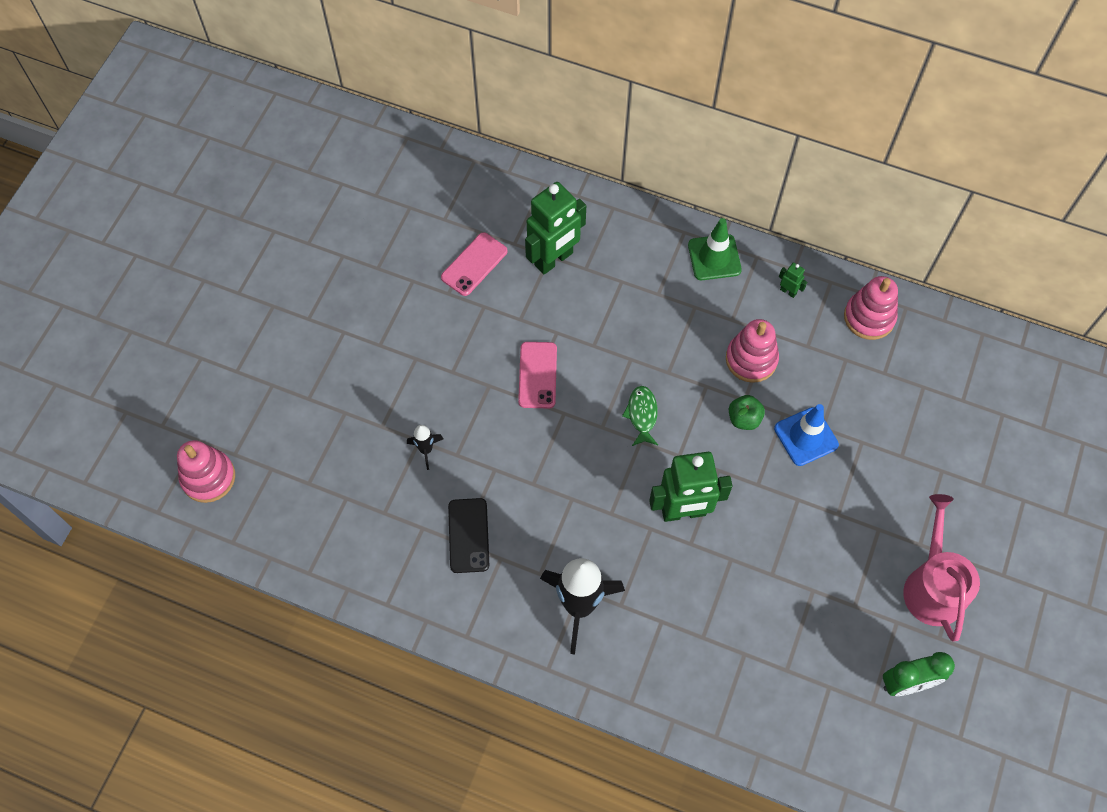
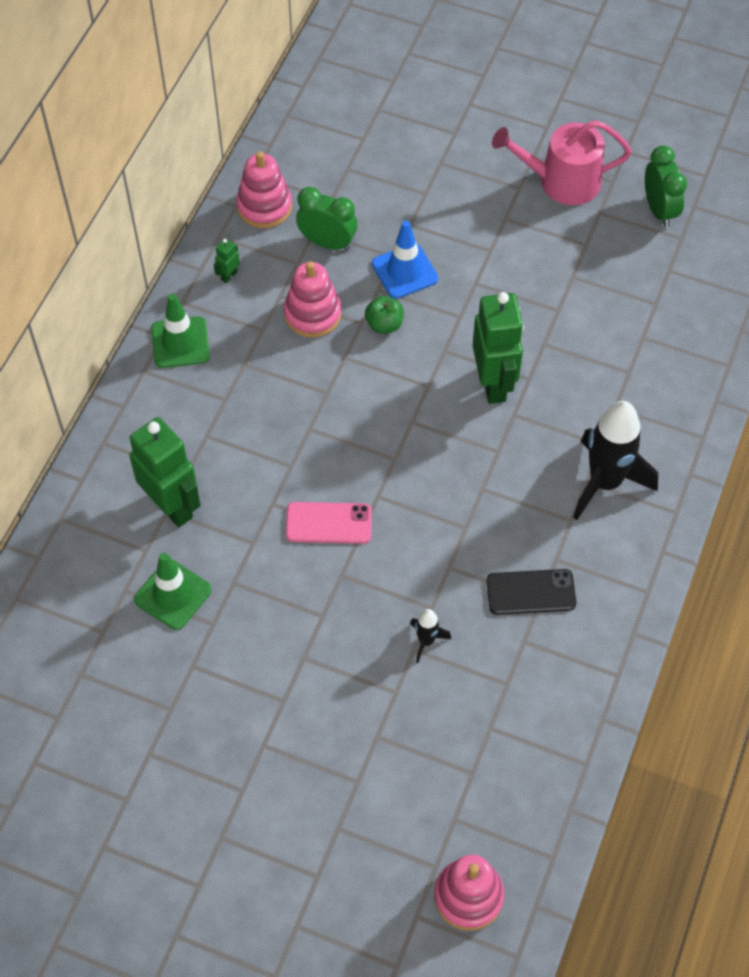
camera: 90 degrees left, 5 degrees down
pink phone [441,233,508,296] -> green traffic cone [134,553,212,630]
green fish [622,386,658,446] -> none
none -> green clock [296,187,357,251]

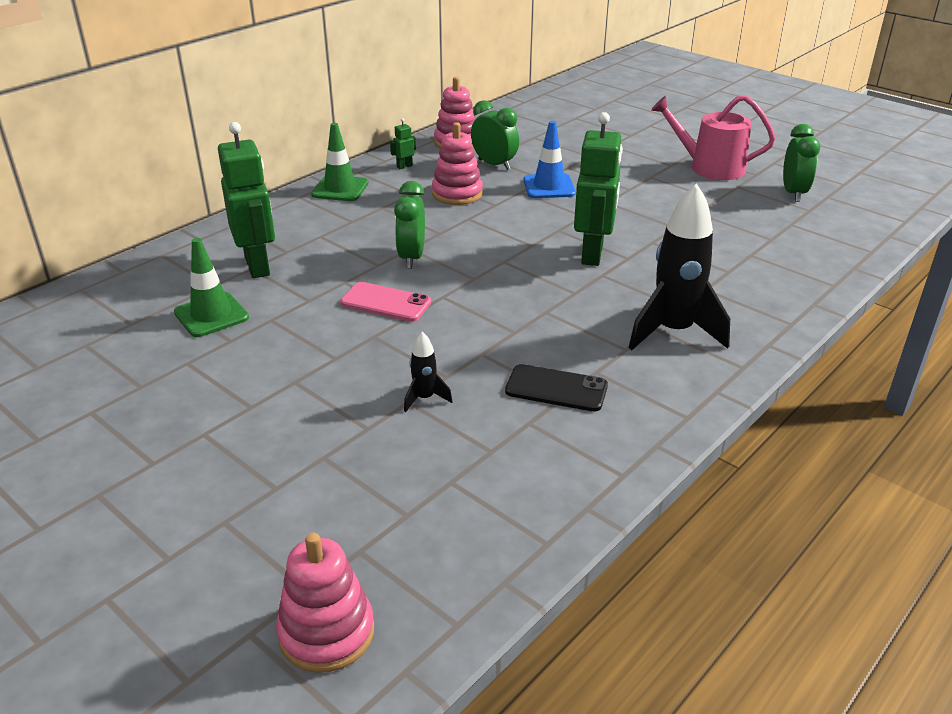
camera: 20 degrees right, 25 degrees down
green apple [365,296,404,334] -> none
none -> green clock [394,181,425,269]

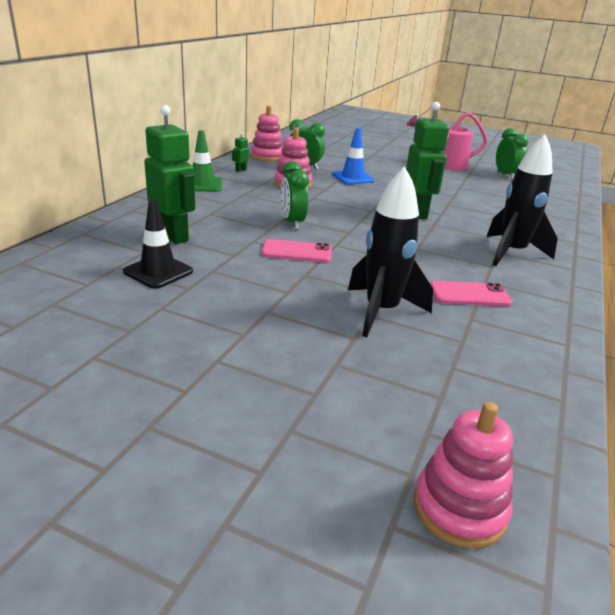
camera: 20 degrees left, 5 degrees down
green traffic cone [174,238,249,337] -> black traffic cone [123,199,193,289]
black rocket [404,332,453,412] -> black rocket [348,166,433,337], size x2.19
black phone [505,364,608,412] -> pink phone [430,281,512,306]

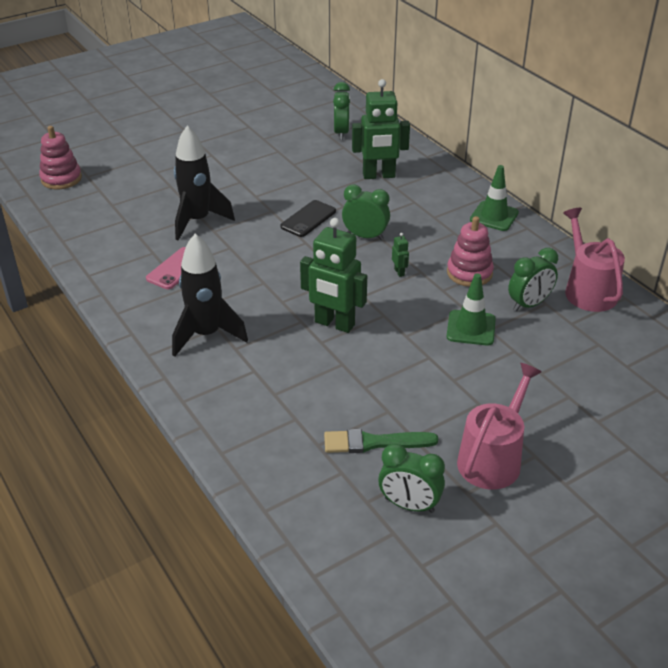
camera: 125 degrees right, 10 degrees up
black traffic cone [123,199,193,289] -> none
green robot [232,132,249,172] -> green robot moved to [392,233,409,277]
pink stacking toy [251,106,283,161] -> pink watering can [563,208,625,312]
pink phone [261,239,332,262] -> black phone [280,200,336,237]
blue traffic cone [332,128,375,184] -> green traffic cone [447,274,496,346]
none -> green brush [324,429,438,453]
none -> green clock [333,82,350,140]

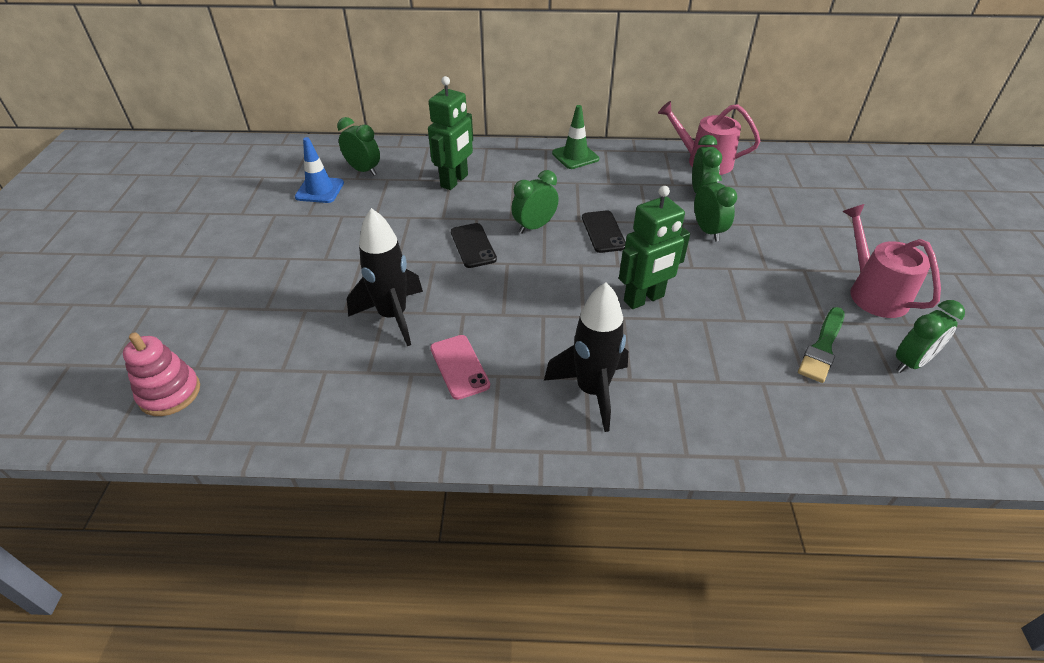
camera: 55 degrees left, 5 degrees up
green robot [392,233,409,277] -> black phone [582,210,626,253]
pink stacking toy [447,216,494,287] -> none
green traffic cone [447,274,496,346] -> green clock [694,171,737,241]
none -> blue traffic cone [295,137,344,203]

